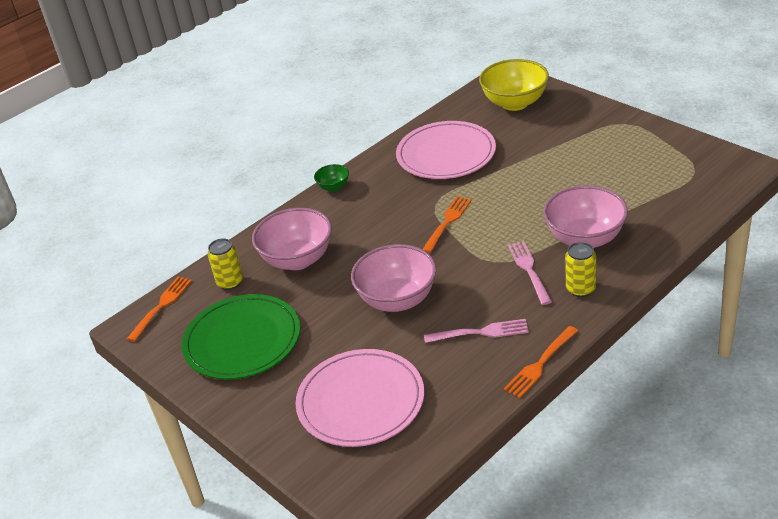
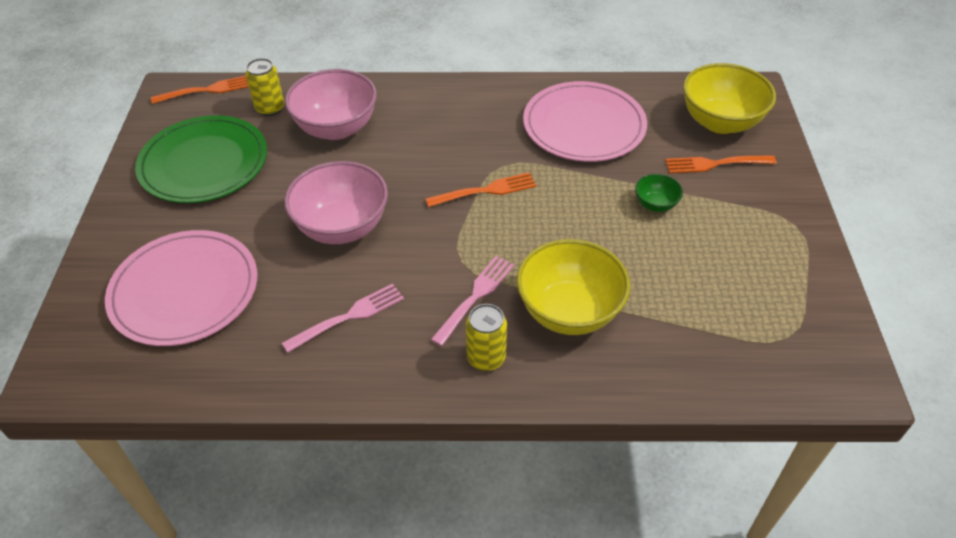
camera: 40 degrees right, 10 degrees up
green bowl [314,164,349,192] -> green bowl moved to [635,174,683,212]
pink fork [424,319,529,343] -> pink fork turned 75 degrees counterclockwise [282,283,404,353]
orange fork [504,326,578,398] -> orange fork moved to [665,155,776,173]
pink bowl [543,185,628,248] -> yellow bowl [517,239,630,335]

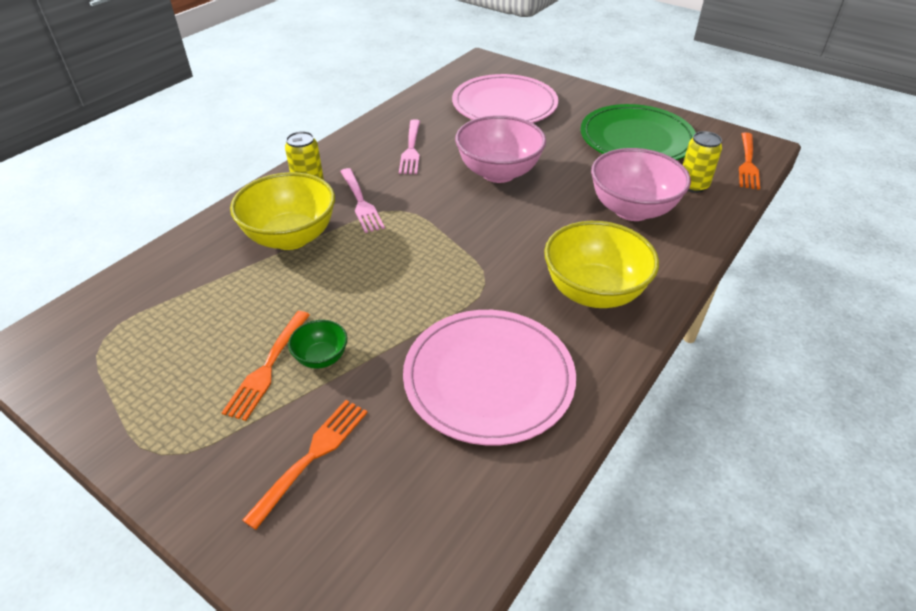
camera: 125 degrees right, 5 degrees down
orange fork [425,172,537,207] -> orange fork moved to [222,311,310,421]
yellow bowl [683,63,776,134] -> yellow bowl moved to [544,221,659,308]

